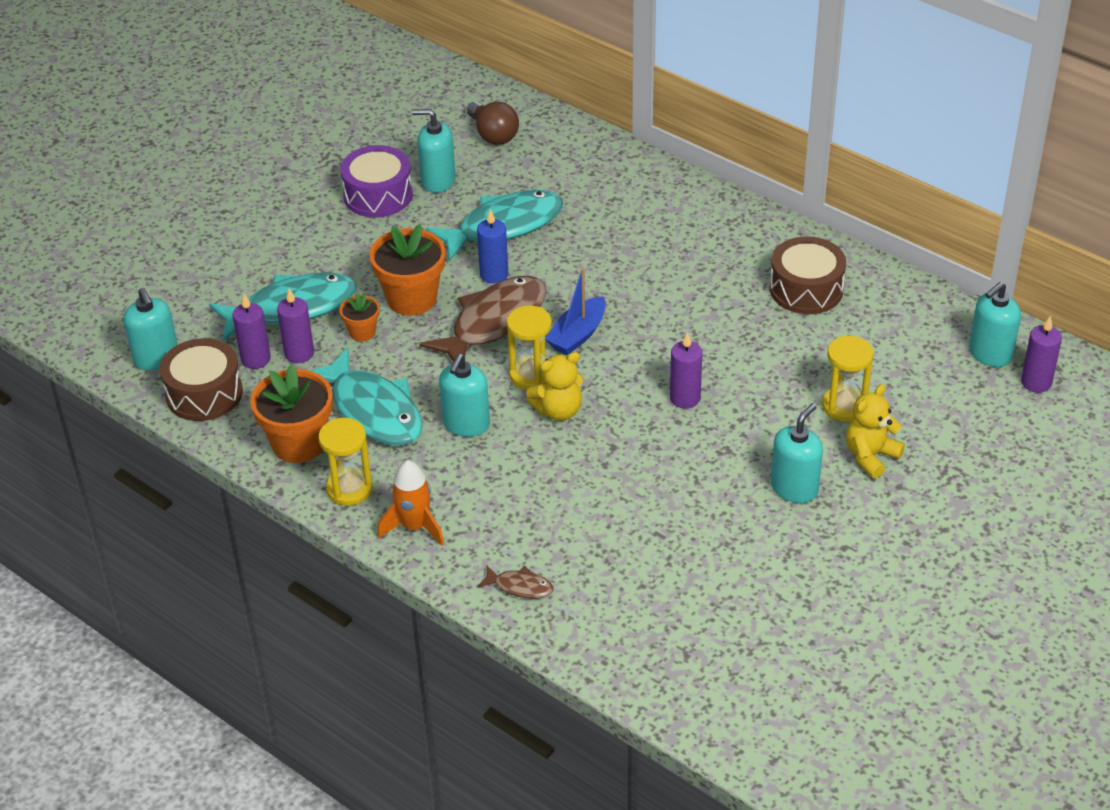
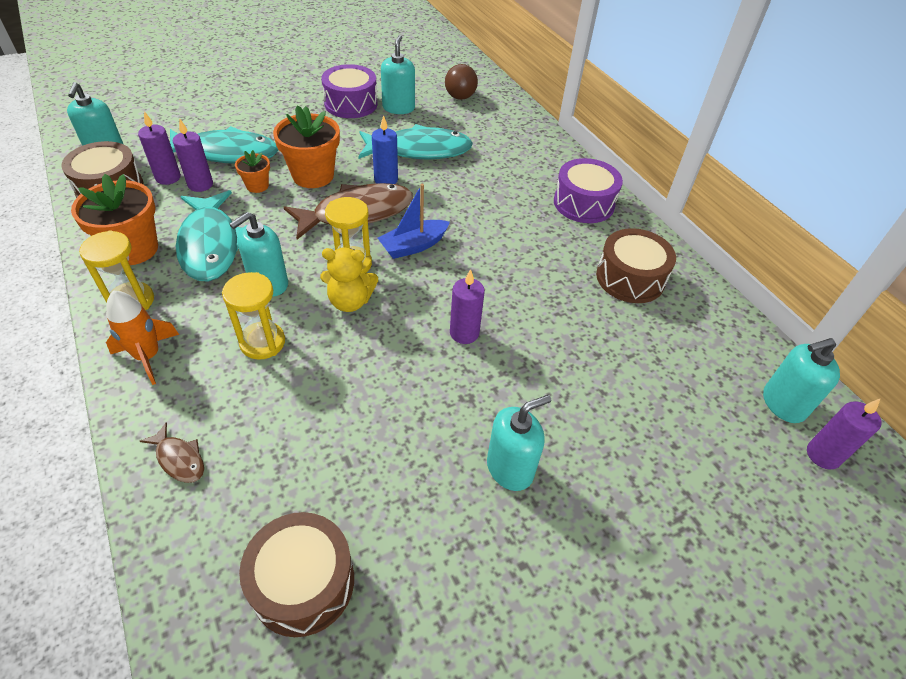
camera: 20 degrees right, 5 degrees up
turquoise soap dispenser [412,109,456,193] -> turquoise soap dispenser turned 60 degrees clockwise [381,35,415,114]
yellow hourglass [822,335,874,422] -> yellow hourglass moved to [222,272,285,360]
yellow teddy bear [846,384,905,478] -> none
none -> brown drum [239,512,354,637]
none -> purple drum [554,158,623,223]

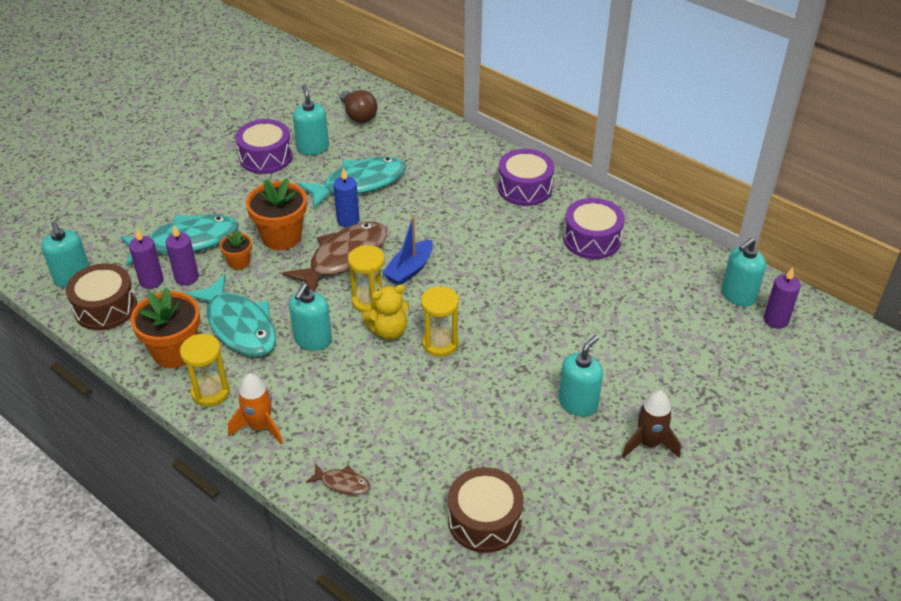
camera: 20 degrees left, 5 degrees down
yellow hourglass [222,272,285,360] -> yellow hourglass moved to [421,286,459,357]
purple candle [450,269,485,344] -> none
brown drum [596,228,676,303] -> purple drum [563,198,625,259]
none -> brown rocket [622,390,681,457]

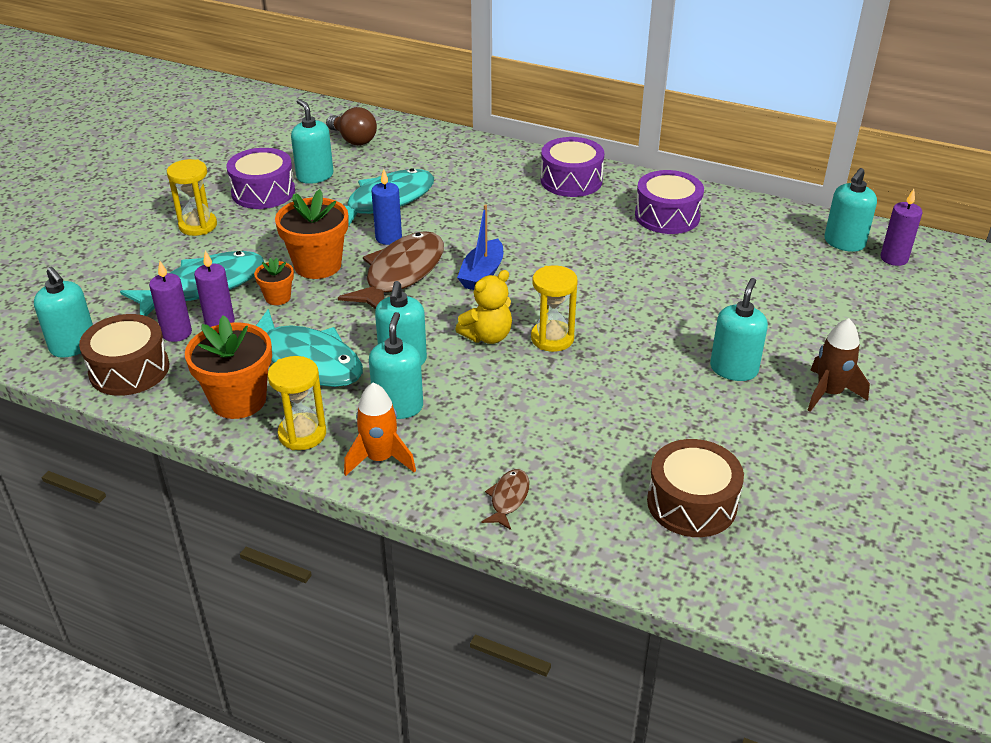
camera: 15 degrees left, 5 degrees down
brown fish [306,464,370,495] -> brown fish turned 75 degrees counterclockwise [482,469,529,530]
yellow hourglass [348,245,385,313] -> yellow hourglass moved to [167,159,217,236]
none -> turquoise soap dispenser [369,312,423,419]

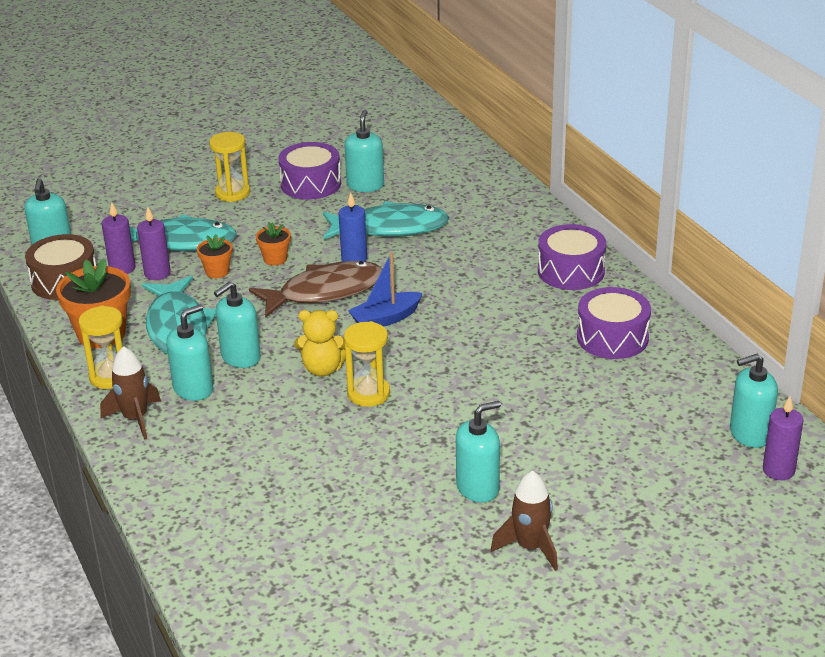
camera: 40 degrees right, 5 degrees down
orange flower pot [275,189,348,279] -> orange flower pot [256,222,291,266], size x0.52
brown light bulb [326,107,377,145] -> none
orange rocket [344,382,416,476] -> brown rocket [100,346,161,440]
brown fish [482,469,529,530] -> none
brown drum [647,439,744,537] -> none

